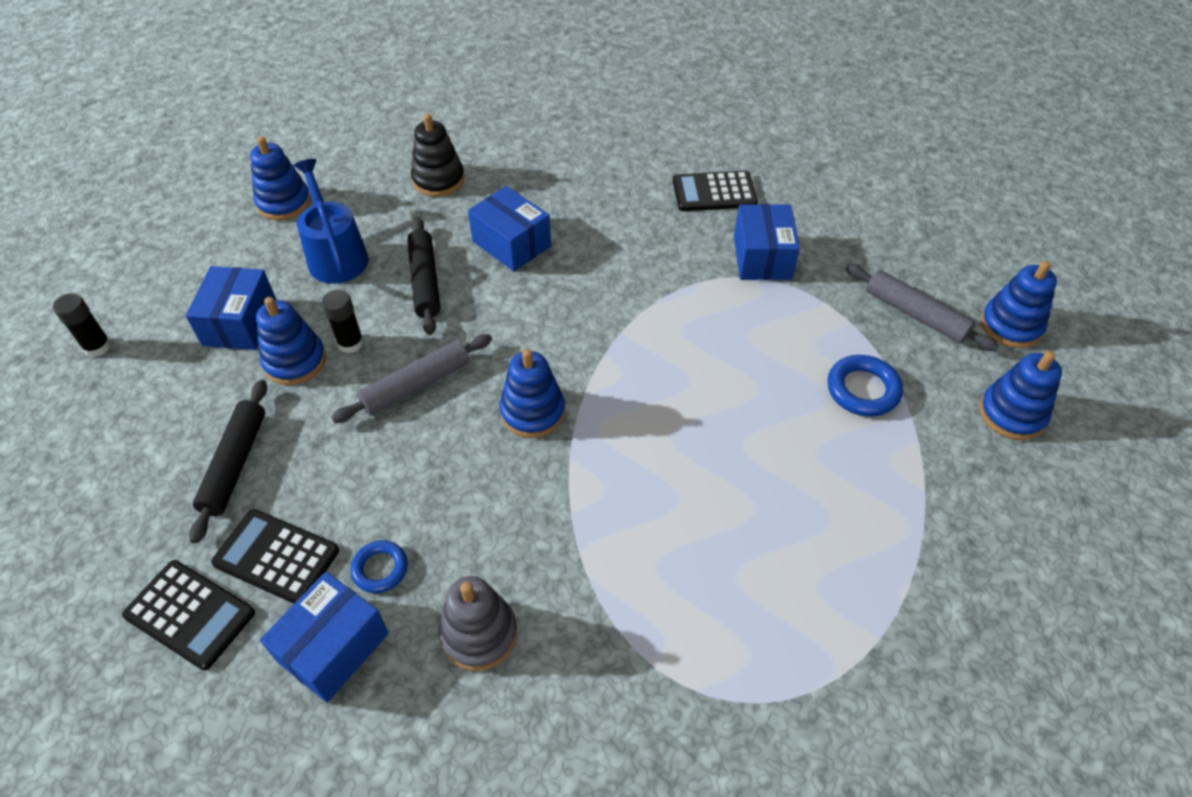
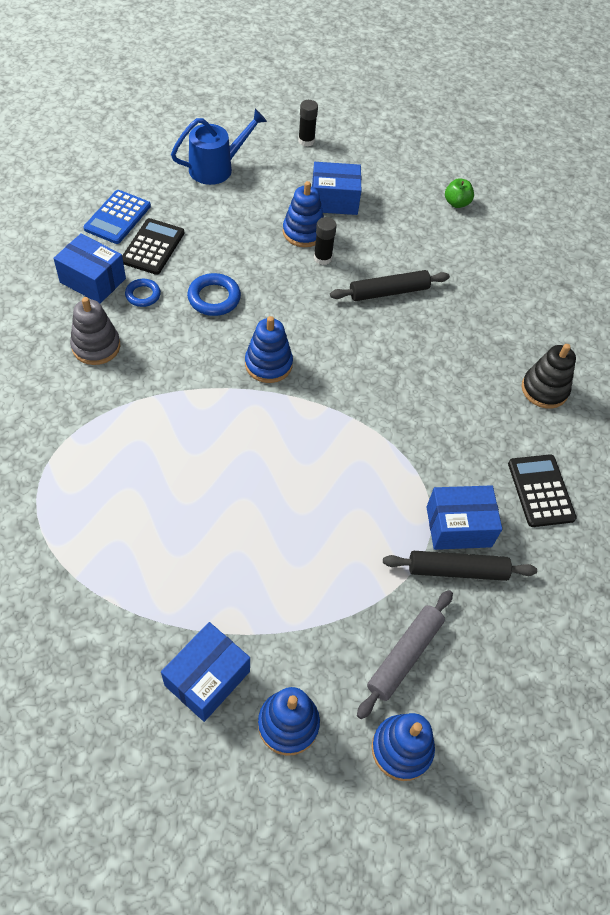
camera: 80 degrees right, 5 degrees up
black calculator [122,560,255,670] -> blue calculator [83,190,151,244]
black rolling pin [189,380,267,544] -> black rolling pin moved to [383,551,537,581]
blue stacking toy [250,137,311,220] -> green apple [445,178,474,208]
blue watering can [294,159,369,284] -> blue watering can moved to [171,109,267,185]
grey rolling pin [331,334,492,423] -> none
black stacking toy [411,114,465,197] -> black stacking toy moved to [522,344,576,409]
blue box [468,186,551,272] -> blue box moved to [161,622,250,722]
blue ring [828,355,903,417] -> blue ring moved to [187,273,241,316]

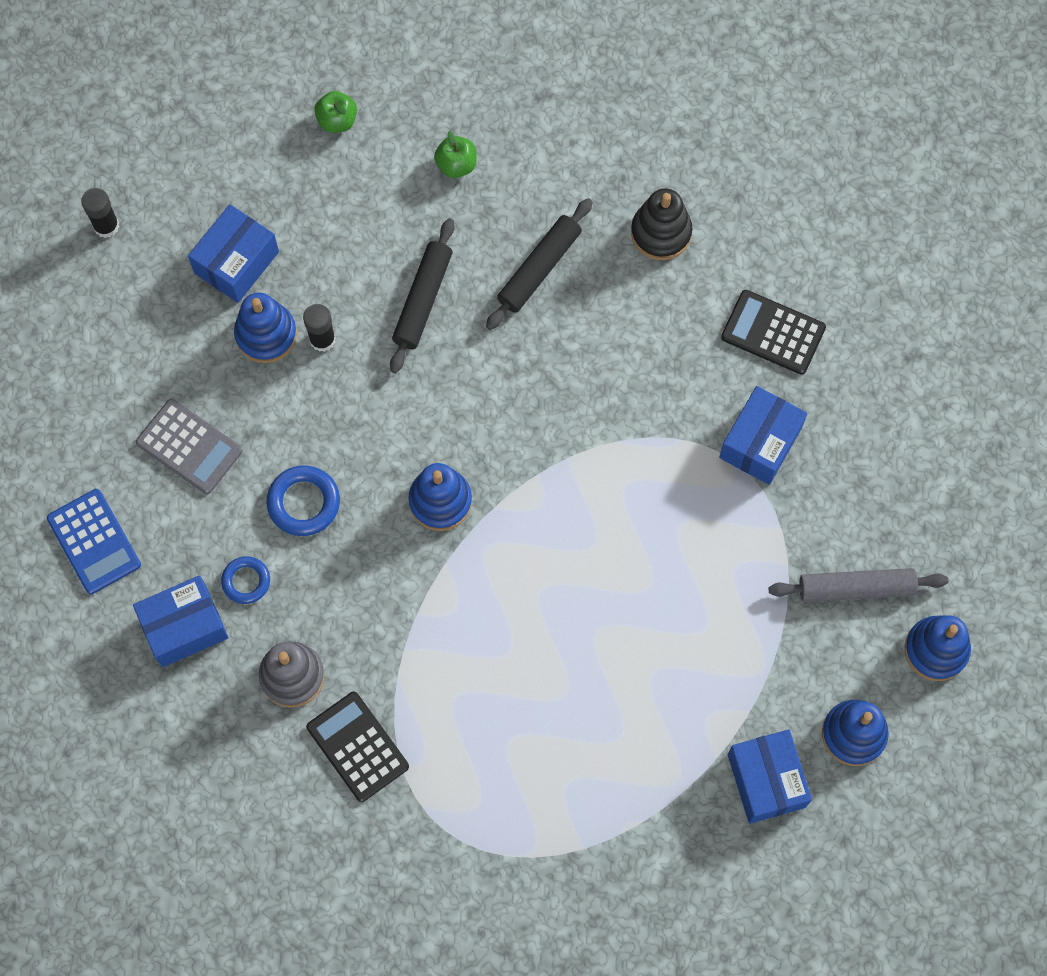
camera: 50 degrees left, 15 degrees up
black calculator [122,218,184,275] -> black calculator moved to [306,692,409,802]
blue watering can [171,109,267,185] -> none
grey rolling pin [357,590,453,719] -> grey rolling pin turned 75 degrees counterclockwise [769,568,948,602]
black rolling pin [383,551,537,581] -> black rolling pin moved to [486,198,593,330]
none -> grey calculator [136,399,242,494]
none -> green apple [434,131,477,178]

